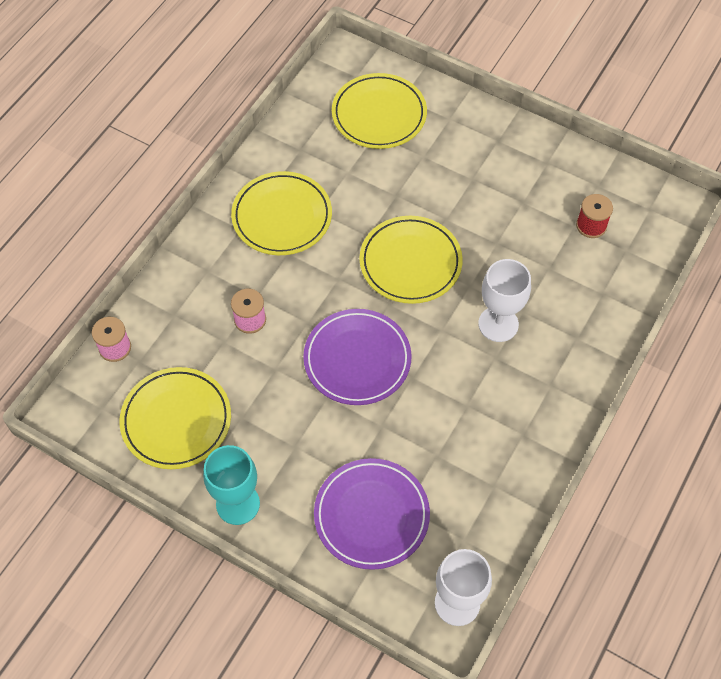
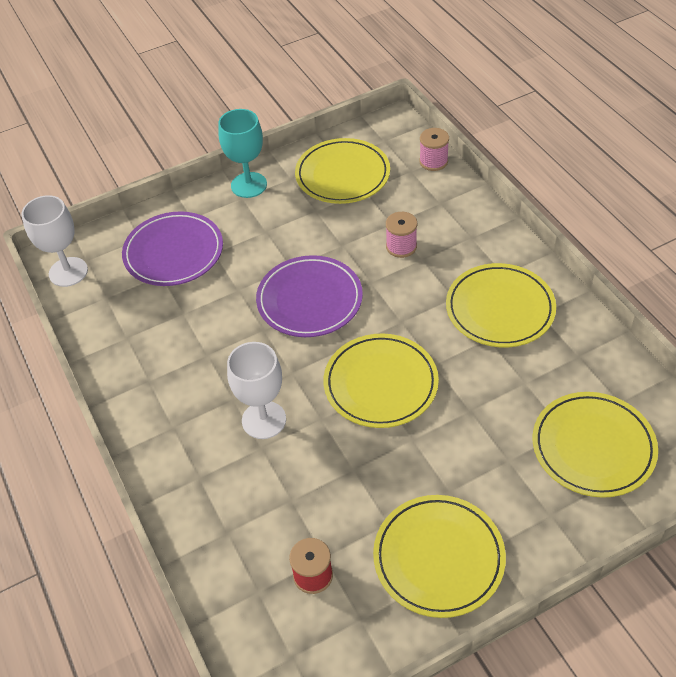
camera: 125 degrees right, 10 degrees down
none -> yellow plate [373,495,506,618]

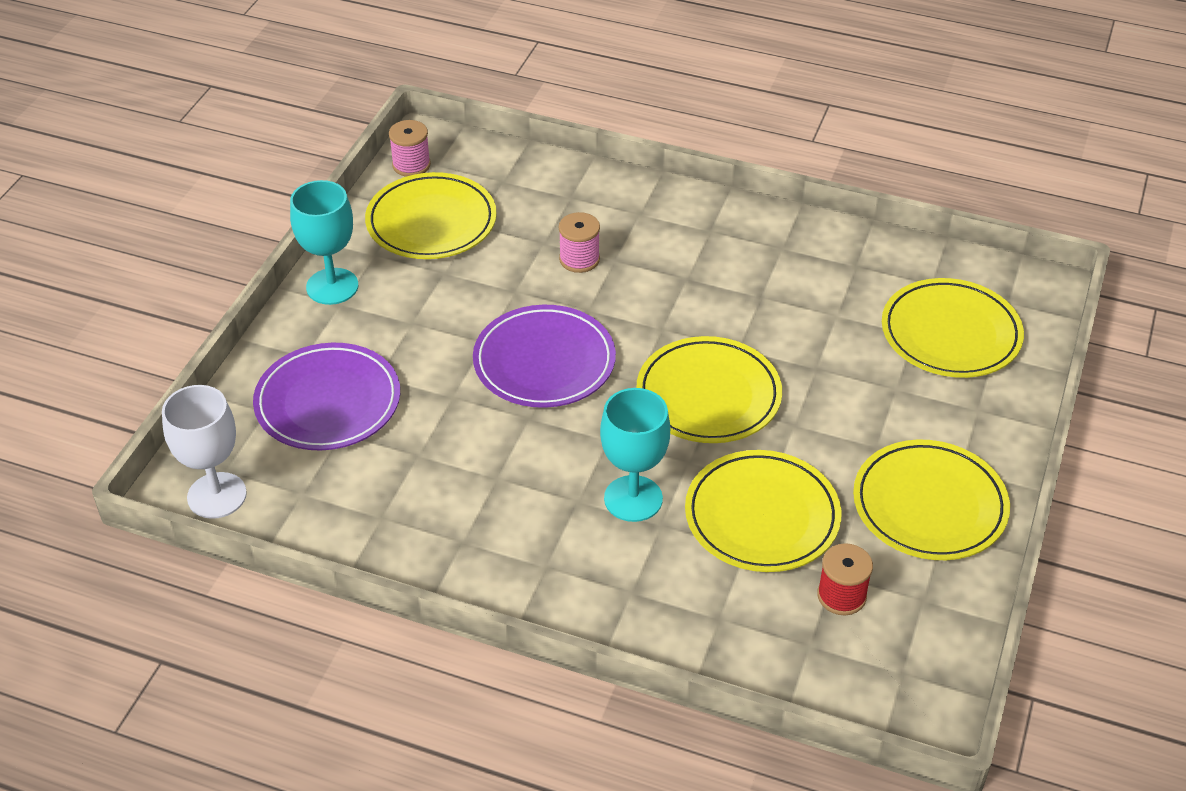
camera: 45 degrees left, 5 degrees down
white goblet [227,342,286,439] -> turquoise goblet [600,388,670,522]
pink spool [419,128,449,171] -> pink spool moved to [389,120,431,177]
yellow plate [446,263,556,347] -> yellow plate moved to [685,450,841,572]

